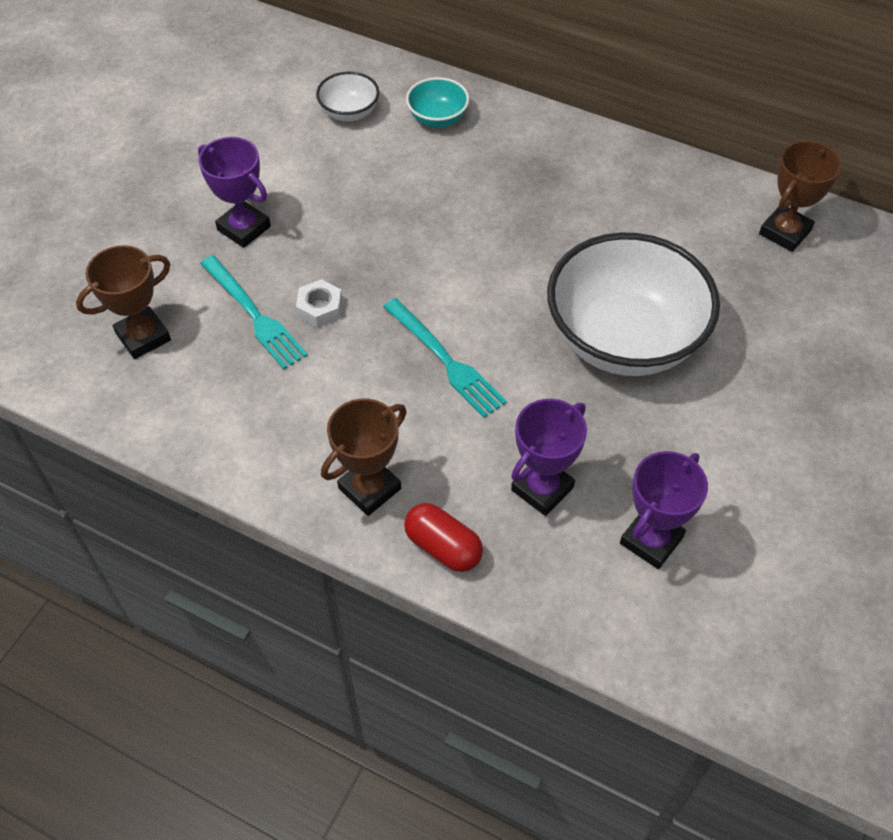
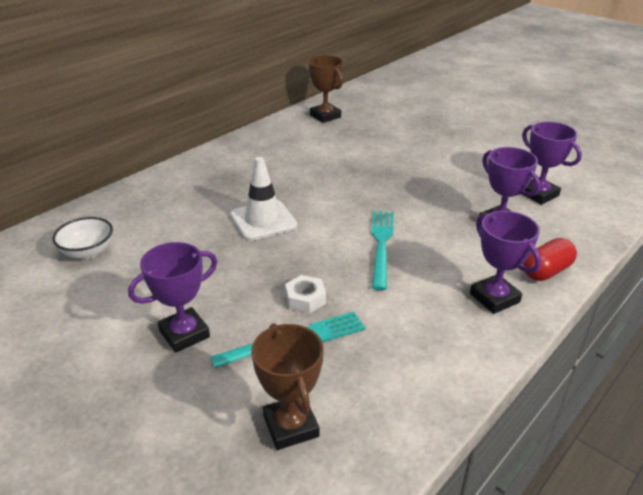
camera: 75 degrees left, 20 degrees down
brown trophy [321,399,407,516] -> purple trophy [470,211,541,314]
turquoise fork [383,298,507,418] -> turquoise fork turned 60 degrees counterclockwise [371,211,394,290]
turquoise bowl [406,77,469,128] -> none
white bowl [547,232,720,376] -> none
none -> white traffic cone [230,157,297,241]

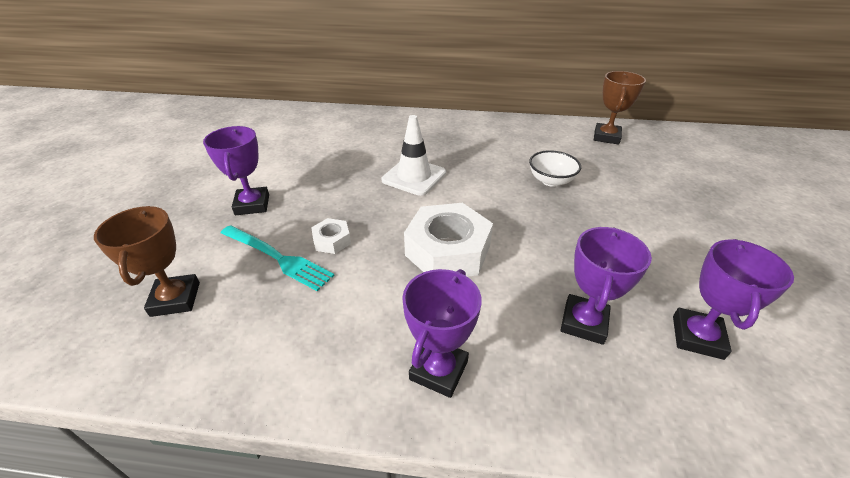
camera: 55 degrees right, 5 degrees up
white bowl [52,217,113,259] -> white bowl moved to [529,150,581,187]
purple trophy [128,242,218,353] -> purple trophy turned 60 degrees clockwise [203,126,269,215]
brown trophy [251,323,324,450] -> brown trophy turned 45 degrees counterclockwise [94,206,200,317]
turquoise fork [371,211,394,290] -> white nut [404,203,493,277]
red capsule [523,238,577,281] -> none

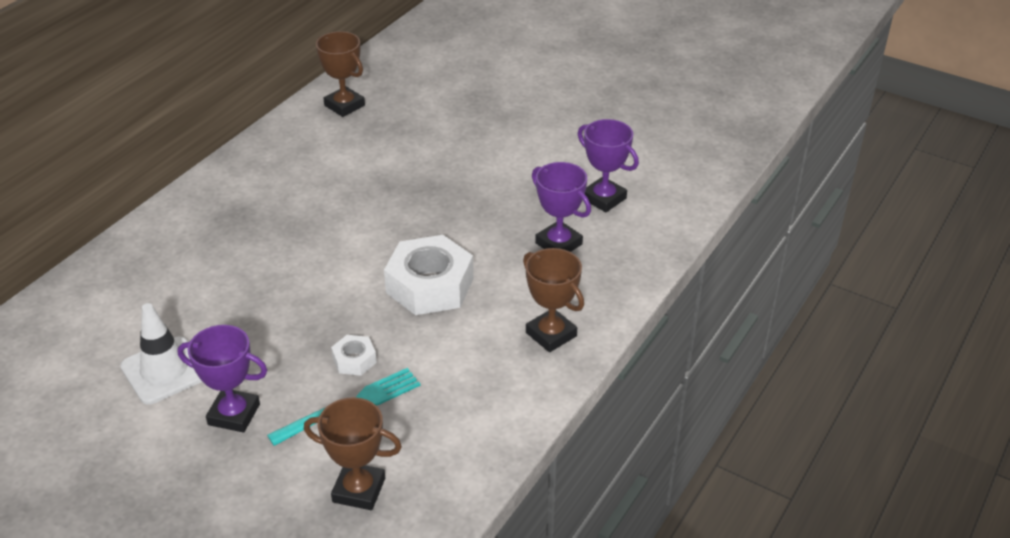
camera: 65 degrees left, 0 degrees up
white traffic cone [382,115,446,196] -> white traffic cone moved to [120,303,202,405]
purple trophy [402,269,482,398] -> brown trophy [523,248,584,352]
white bowl [529,150,581,187] -> none

